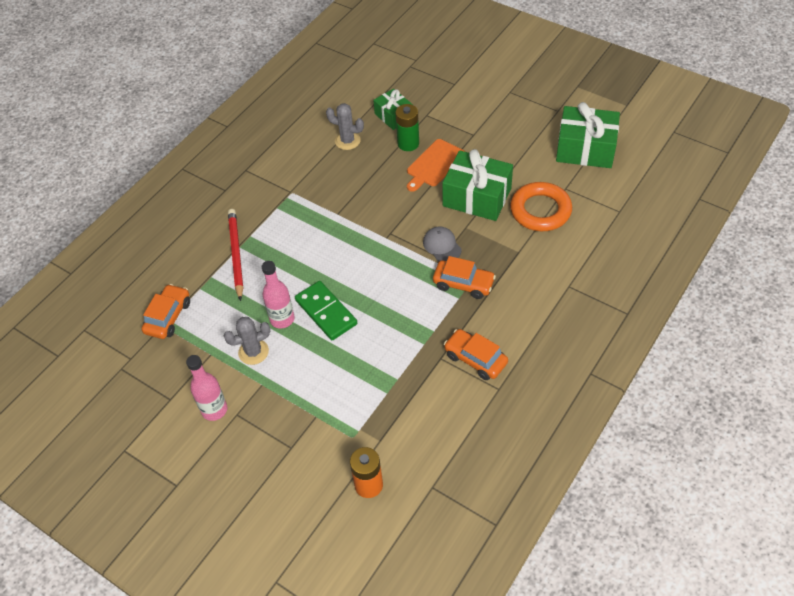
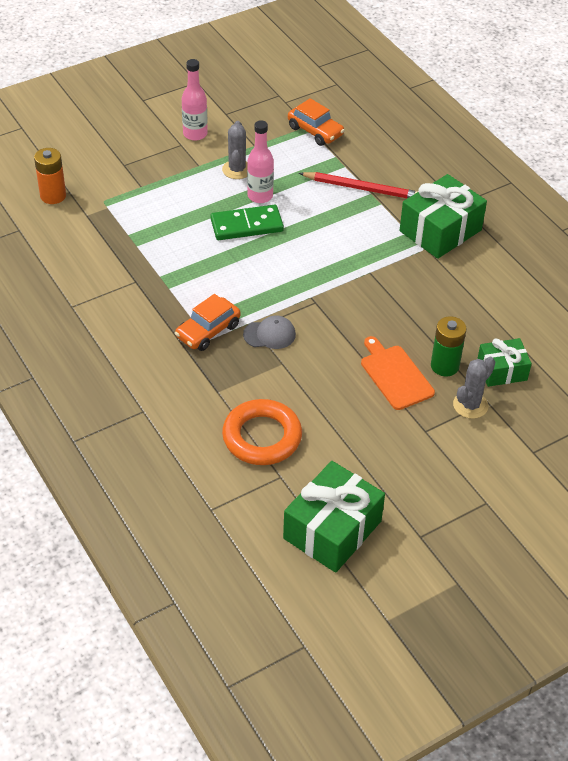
camera: 110 degrees right, 5 degrees down
grey cactus [326,103,364,150] -> grey cactus moved to [453,357,495,419]
green gift [442,149,513,221] -> green gift moved to [399,174,487,259]
orange car [444,329,508,380] -> none

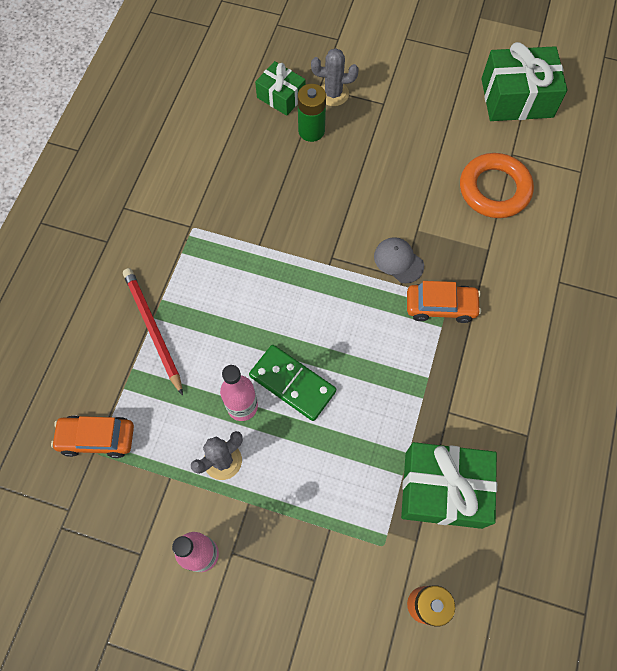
camera: 130 degrees left, 20 degrees up
orange car [288,98,345,146] -> orange car turned 90 degrees counterclockwise [51,415,134,458]
orange cutting board [361,336,435,410] -> none
green gift [399,174,487,259] -> green gift moved to [401,442,497,529]

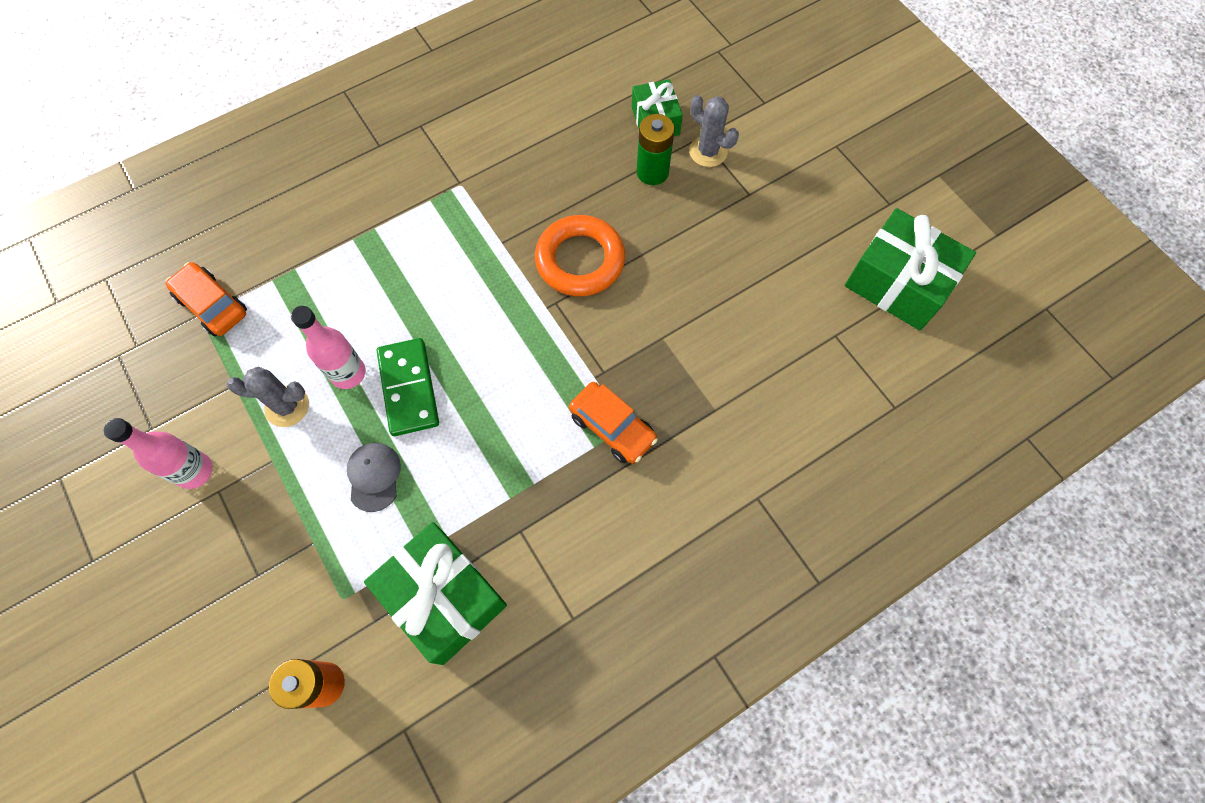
camera: 40 degrees right, 0 degrees up
red pencil [123,268,183,395] -> none
grey cap [374,237,424,283] -> grey cap moved to [347,443,401,512]
orange ring [460,153,534,218] -> orange ring moved to [535,215,625,296]

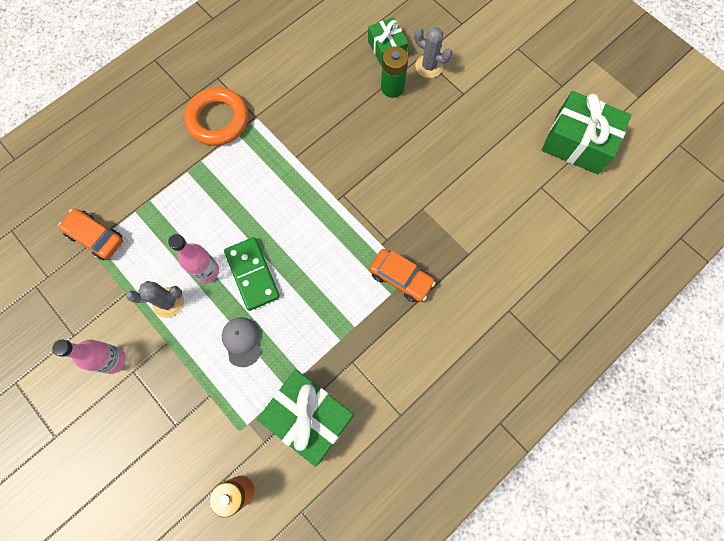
camera: 10 degrees left, 5 degrees up
orange ring [535,215,625,296] -> orange ring moved to [184,87,248,146]

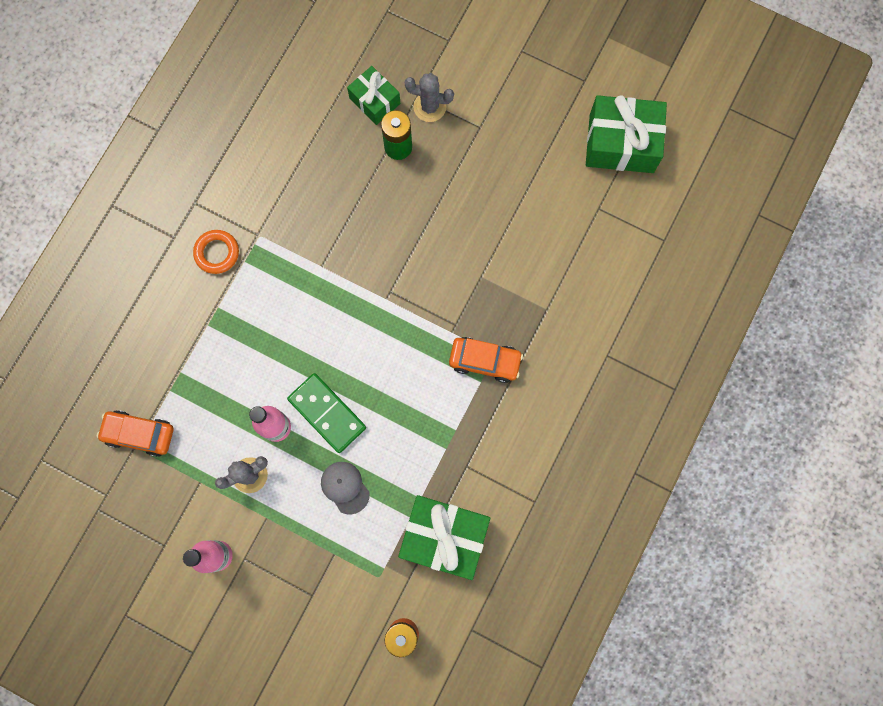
camera: 20 degrees left, 5 degrees up
orange ring [184,87,248,146] -> orange ring [193,230,239,274], size x0.61

